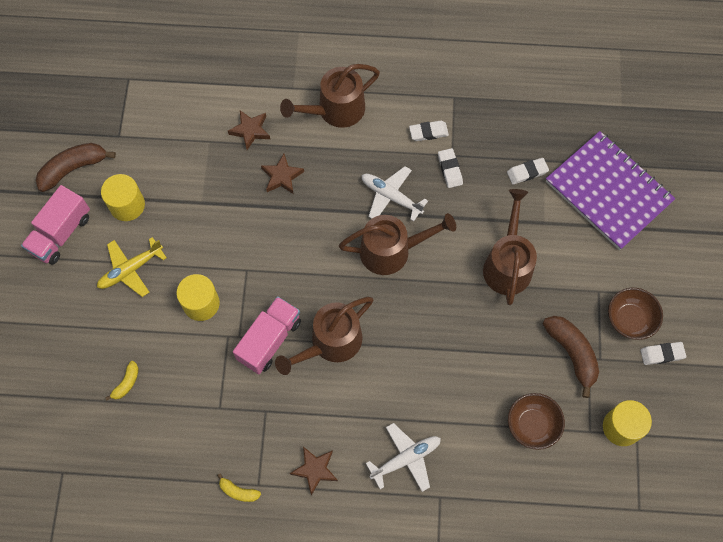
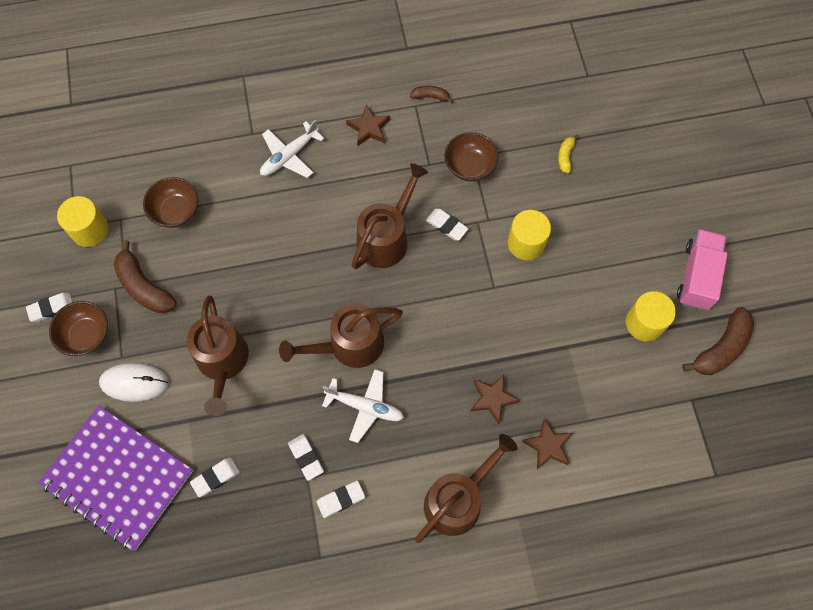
camera: 165 degrees right, 0 degrees up
yellow plane [97,237,167,297] -> none
yellow banana [217,473,261,502] -> brown banana [410,86,453,104]
pink truck [233,296,301,374] -> white eraser [426,209,469,241]
none -> white mouse [99,363,169,402]
none -> brown bowl [444,132,499,181]

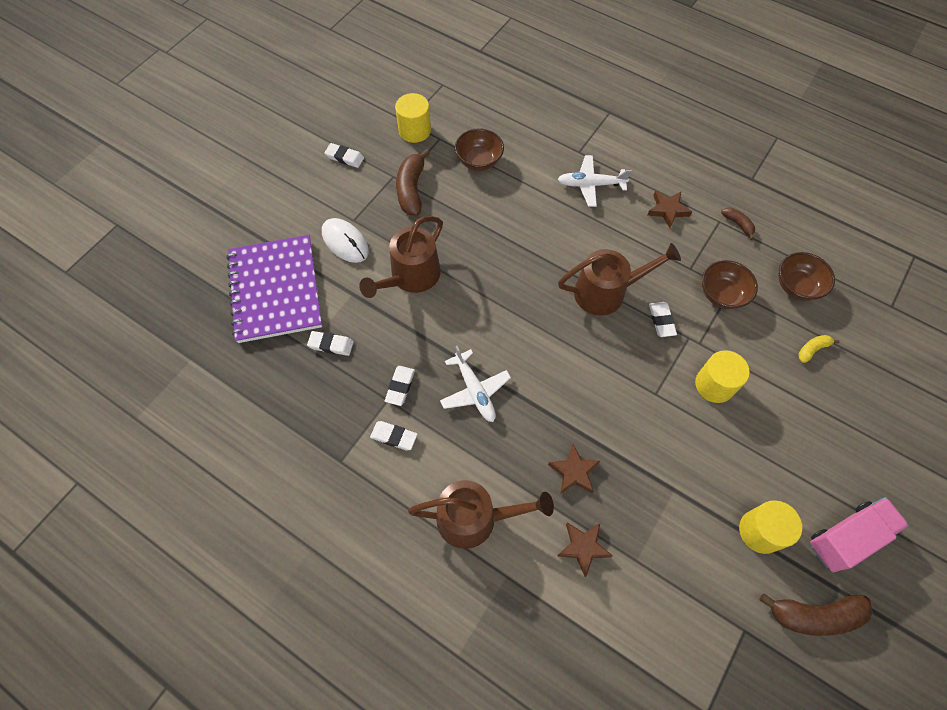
camera: 45 degrees right, 5 degrees down
brown bowl [49,301,108,356] -> brown bowl moved to [779,252,835,301]
brown watering can [279,303,403,368] -> none

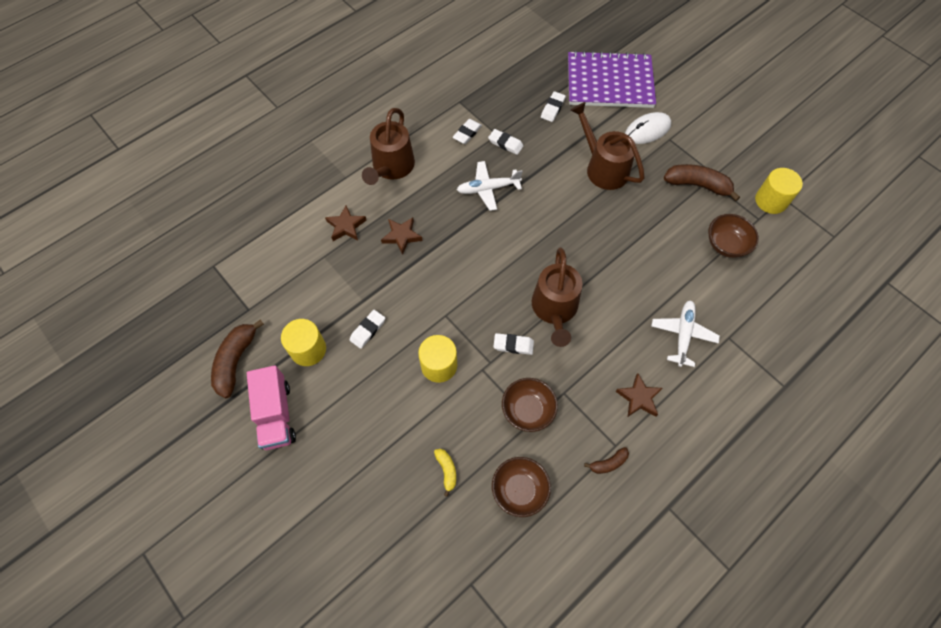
camera: 105 degrees right, 0 degrees up
white eraser [324,143,364,168] -> white eraser moved to [350,310,385,349]

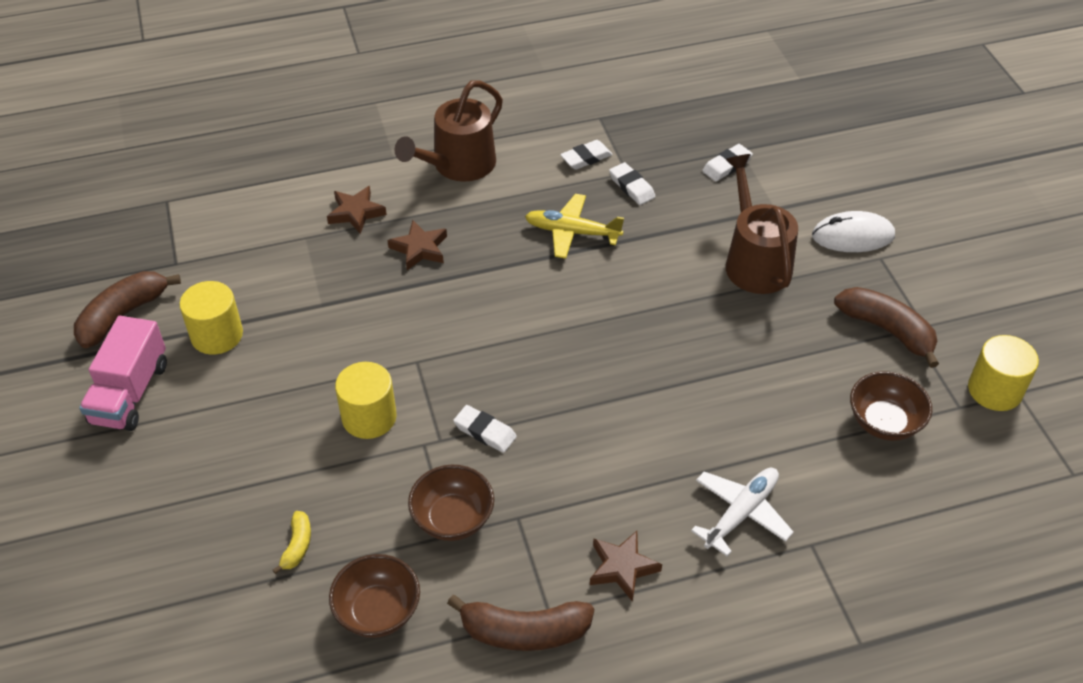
camera: 25 degrees right, 15 degrees down
white eraser [350,310,385,349] -> none
white plane [457,161,523,211] -> yellow plane [525,194,624,259]
brown watering can [531,248,582,347] -> none
purple notebook [568,50,656,108] -> none
brown banana [584,447,629,474] -> brown banana [447,595,594,651], size x1.93

